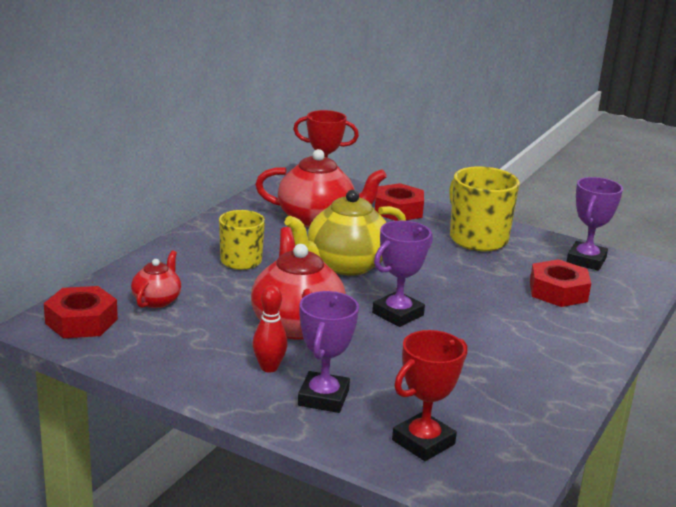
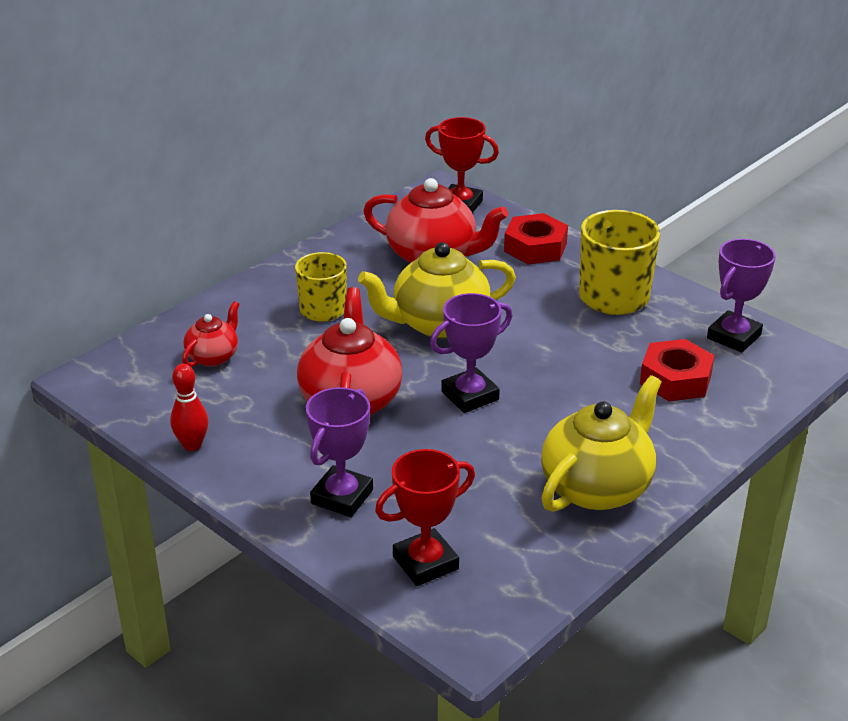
camera: 15 degrees right, 10 degrees up
red nut [44,286,118,338] -> none
red bowling pin [253,285,288,372] -> red bowling pin moved to [170,364,208,451]
none -> yellow teapot [541,375,662,512]

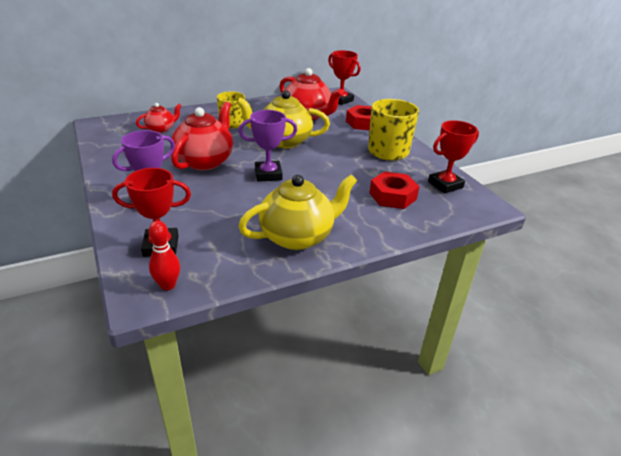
camera: 20 degrees right, 0 degrees up
red bowling pin [170,364,208,451] -> red bowling pin moved to [149,221,180,291]
purple trophy [707,239,776,353] -> red trophy [428,120,479,193]

